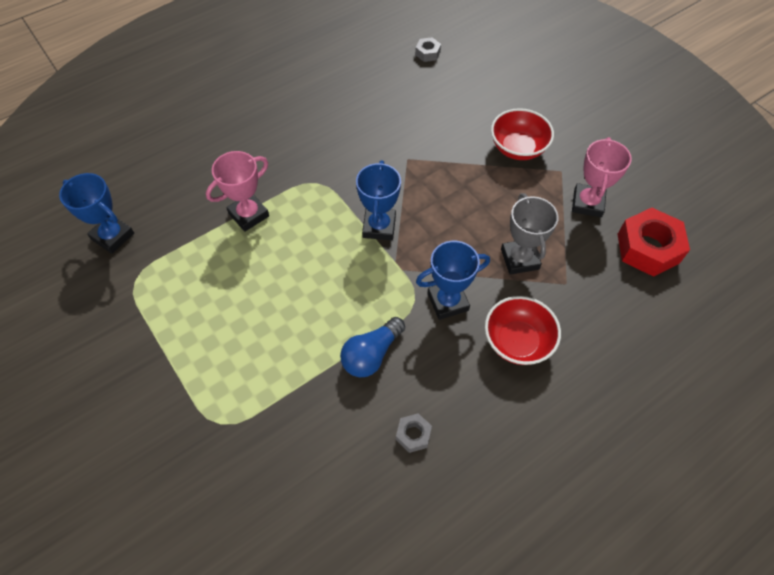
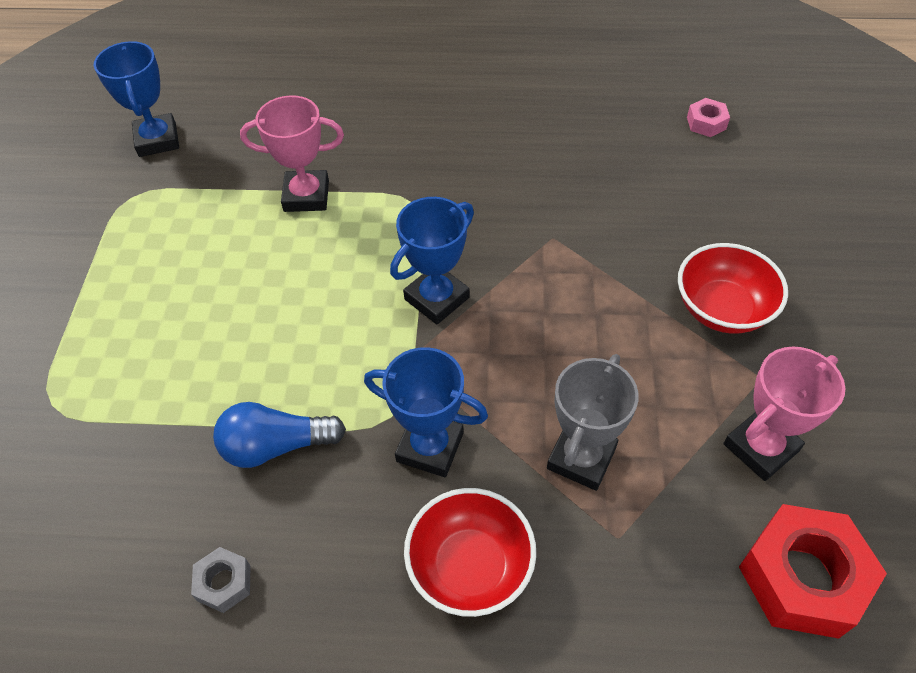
camera: 40 degrees right, 5 degrees down
grey nut [415,37,441,62] -> pink nut [687,98,730,137]

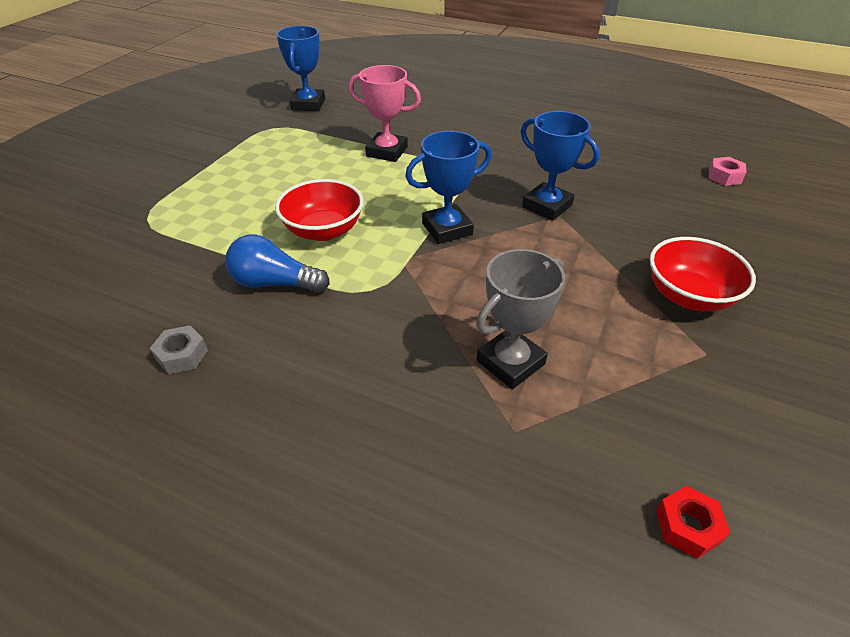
camera: 20 degrees right, 10 degrees down
blue trophy [364,347,488,477] -> blue trophy moved to [521,111,600,221]
red bowl [404,488,536,617] -> red bowl moved to [275,179,364,241]
pink trophy [724,346,845,481] -> none
red nut [739,504,887,639] -> red nut [656,486,730,559], size x0.48

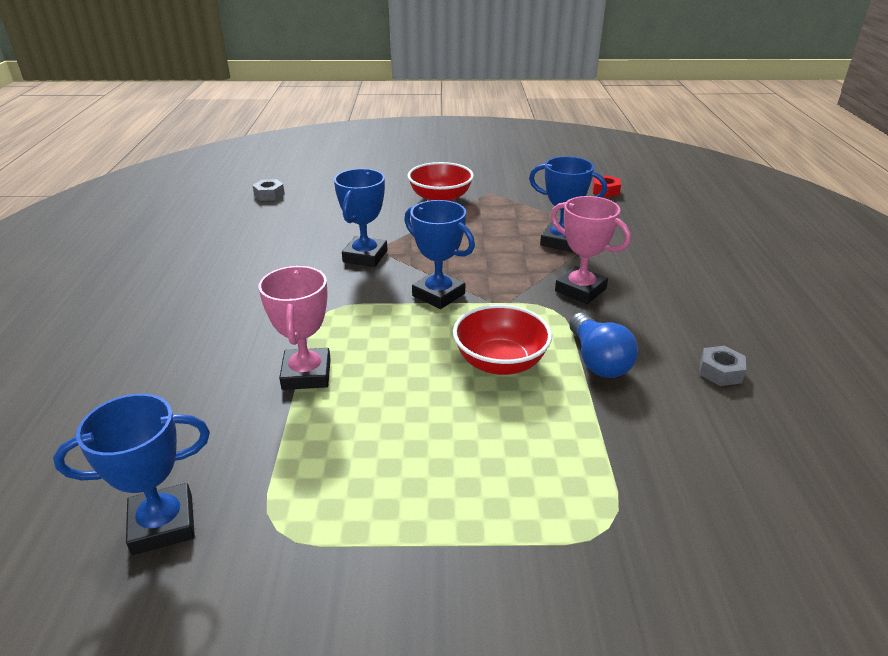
camera: 115 degrees left, 10 degrees down
grey trophy [476,249,565,389] -> blue trophy [529,156,607,252]
pink nut [709,157,747,186] -> grey nut [252,179,285,201]
none -> pink trophy [551,196,631,304]

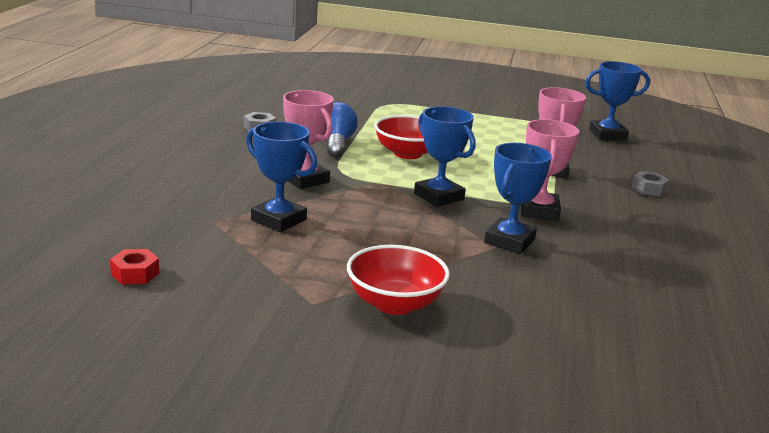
camera: 170 degrees left, 10 degrees down
grey nut [252,179,285,201] -> grey nut moved to [632,171,669,196]
none -> pink trophy [521,119,579,220]

